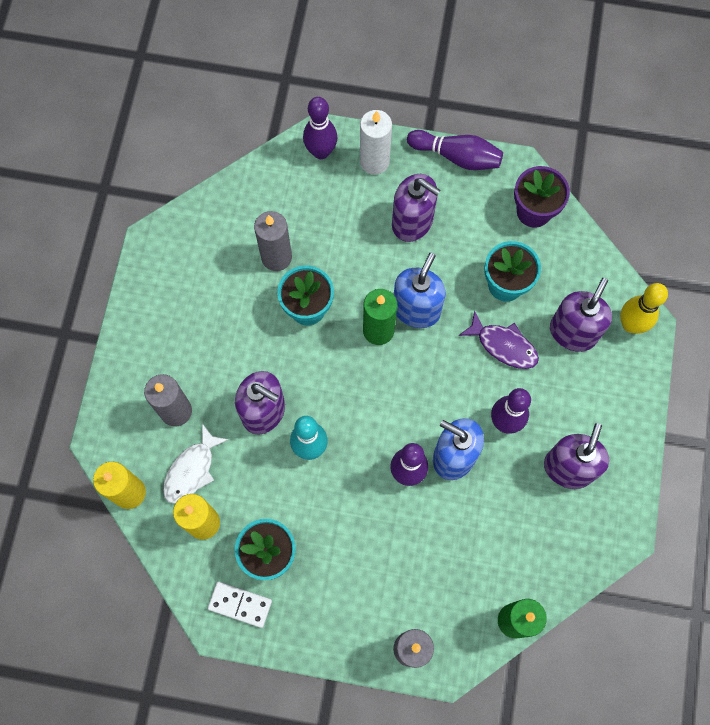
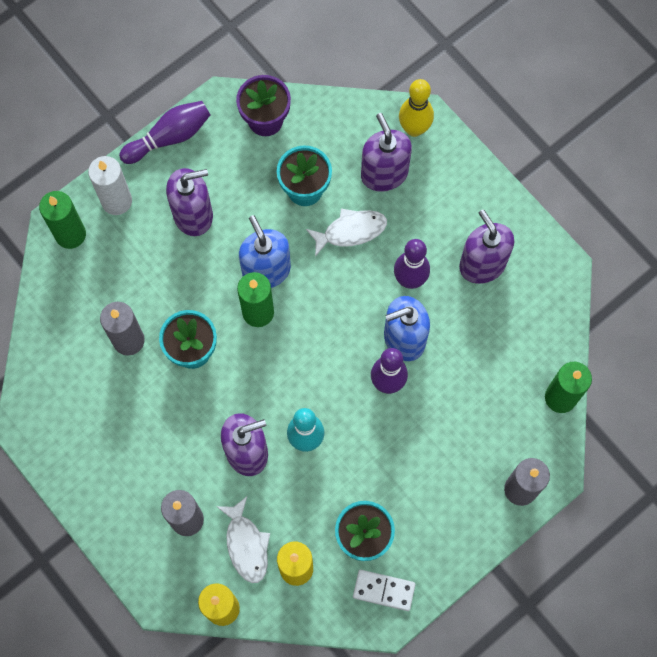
camera: 50 degrees left, 0 degrees up
white domino [208,582,272,628] -> white domino turned 45 degrees clockwise [353,570,416,611]
purple bowling pin [303,97,337,159] -> green candle [39,191,86,249]
purple fish [459,310,539,369] -> white fish [306,208,387,257]

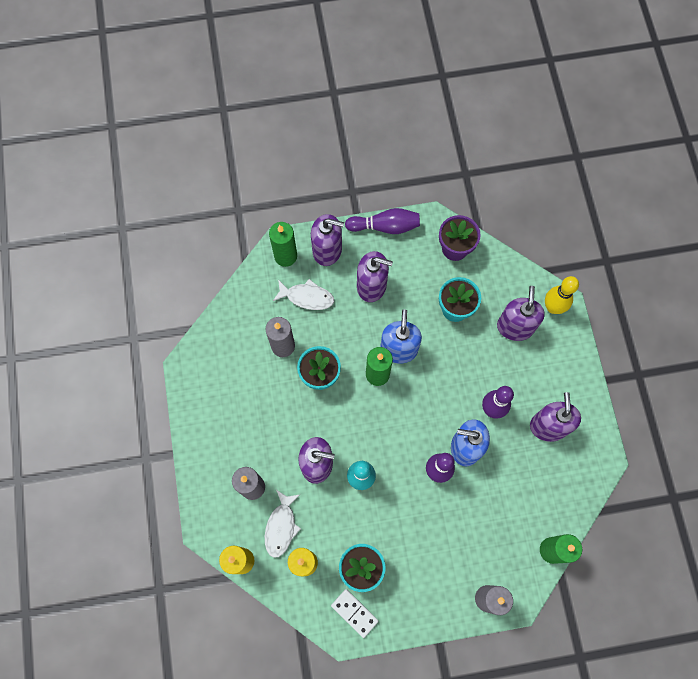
camera: 30 degrees right, 0 degrees up
white candle [88,156,132,215] -> purple soap dispenser [311,214,344,266]
white fish [306,208,387,257] -> white fish moved to [273,279,334,310]

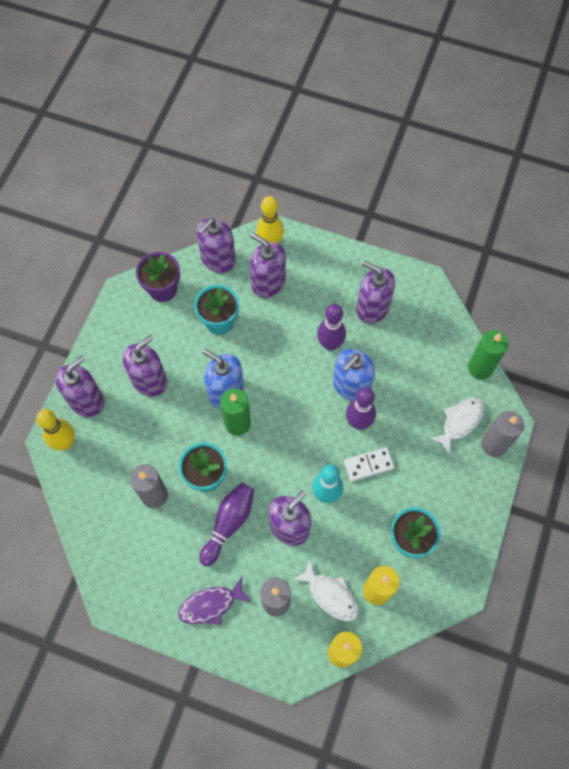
camera: 60 degrees left, 5 degrees down
green candle [269,222,297,267] -> yellow bowling pin [36,409,75,450]
white fish [273,279,334,310] -> white fish moved to [429,397,484,455]
white domino [331,589,378,638] -> white domino moved to [344,447,394,482]
purple bowling pin [345,208,420,234] -> purple bowling pin moved to [199,482,254,566]
none -> purple fish [178,577,251,625]
none -> purple soap dispenser [196,218,236,273]

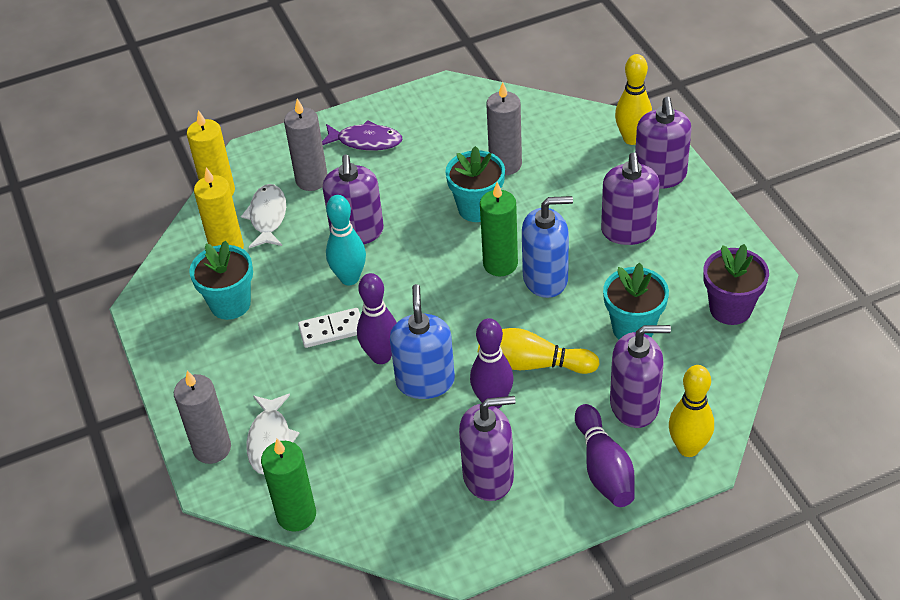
camera: 140 degrees right, 20 degrees down
purple fish [178,577,251,625] -> purple fish turned 75 degrees clockwise [322,120,403,151]
purple soap dispenser [196,218,236,273] -> none
purple bowling pin [199,482,254,566] -> purple bowling pin moved to [575,404,635,507]
white fish [292,560,358,621] -> white fish turned 90 degrees clockwise [241,184,286,248]
white domino [344,447,394,482] -> white domino turned 45 degrees clockwise [298,308,361,348]
none -> yellow bowling pin [478,328,600,374]

